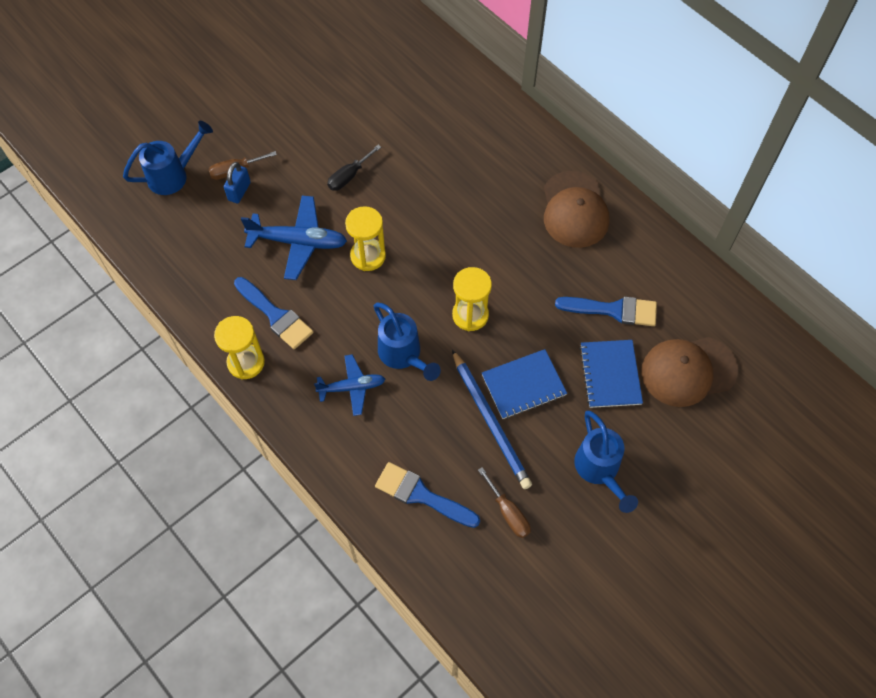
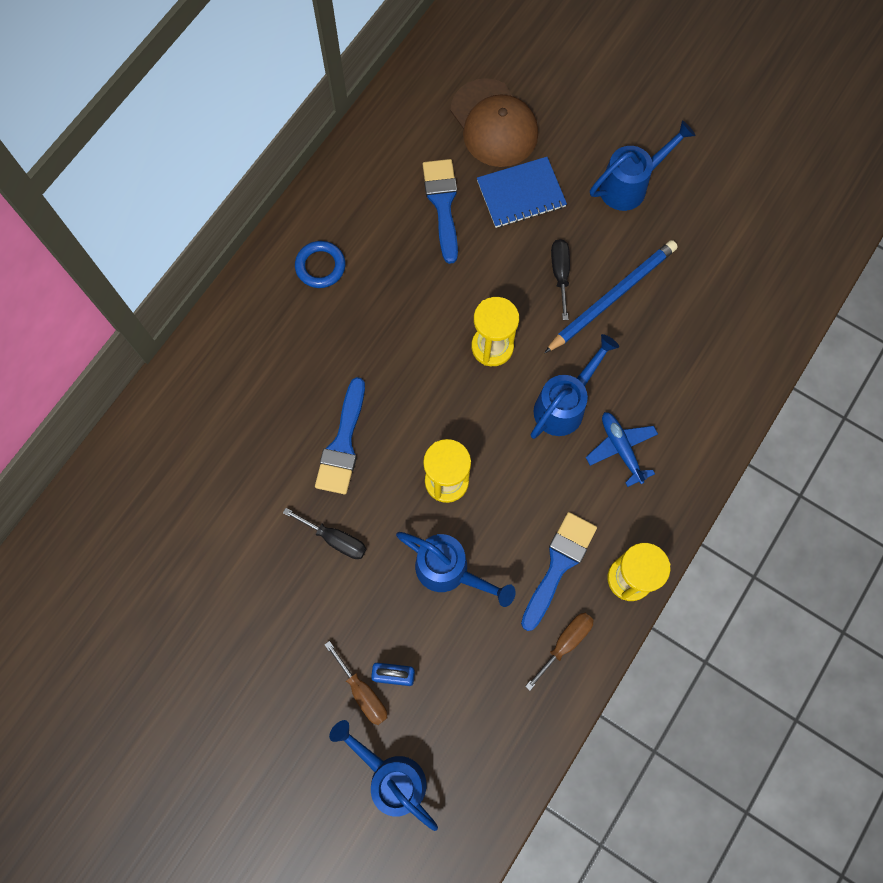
camera: 105 degrees left, 10 degrees up
blue plane [241,196,347,280] -> blue watering can [396,532,516,607]
blue brush [375,462,480,528] -> blue brush moved to [315,377,365,495]
brown screwdriver [478,467,531,538] -> brown screwdriver moved to [525,613,594,691]
blue notebook [482,349,567,419] -> black screwdriver [551,239,570,320]
brown cap [544,171,610,248] -> blue ring [295,241,345,288]

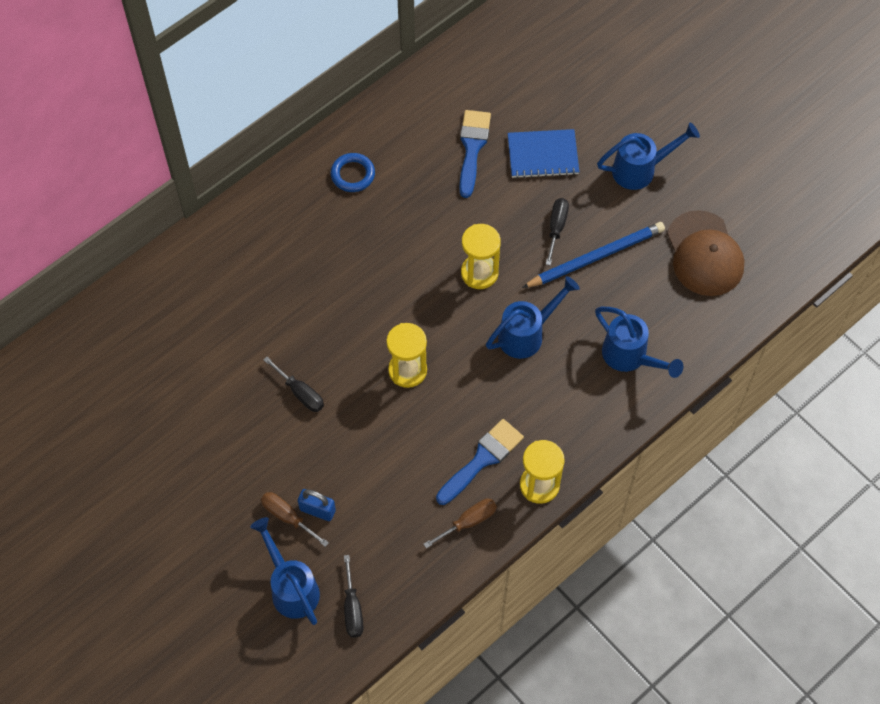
camera: 15 degrees right, 10 degrees down
blue brush [315,377,365,495] -> none
brown screwdriver [324,641,387,725] -> brown screwdriver turned 150 degrees clockwise [261,492,329,547]
blue watering can [396,532,516,607] -> blue watering can moved to [595,307,683,378]
brown cap [450,78,538,167] -> brown cap moved to [667,210,744,296]
blue plane [586,412,658,487] -> none
none -> black screwdriver [344,555,364,638]

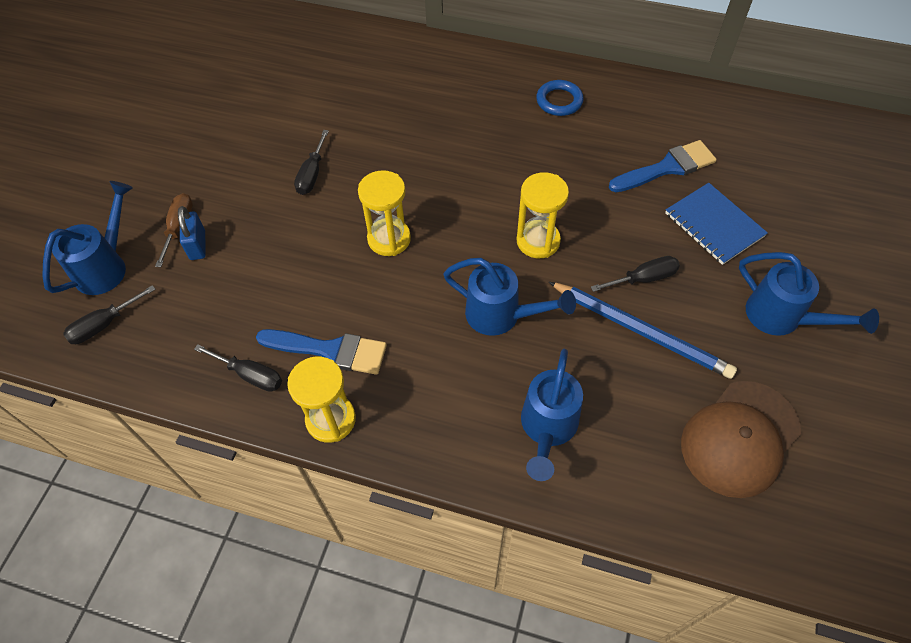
camera: 60 degrees right, 5 degrees down
brown screwdriver [424,499,497,548] -> black screwdriver [194,344,282,392]

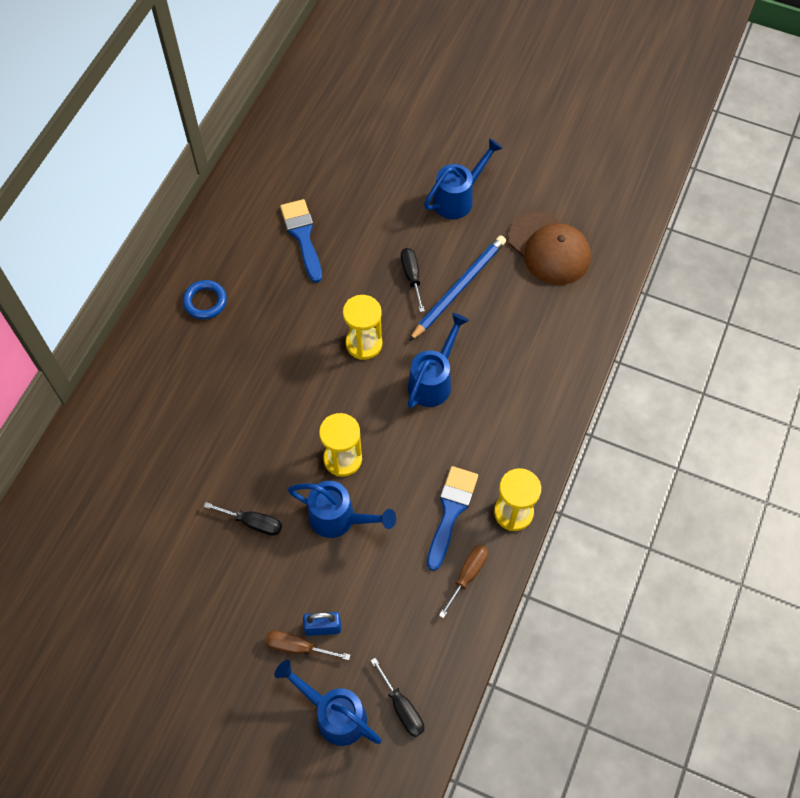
camera: 85 degrees left, 5 degrees up
black screwdriver [194,344,282,392] -> brown screwdriver [439,545,488,618]
blue watering can [521,349,583,481] -> blue watering can moved to [287,481,396,538]
blue notebook [665,183,768,265] -> none

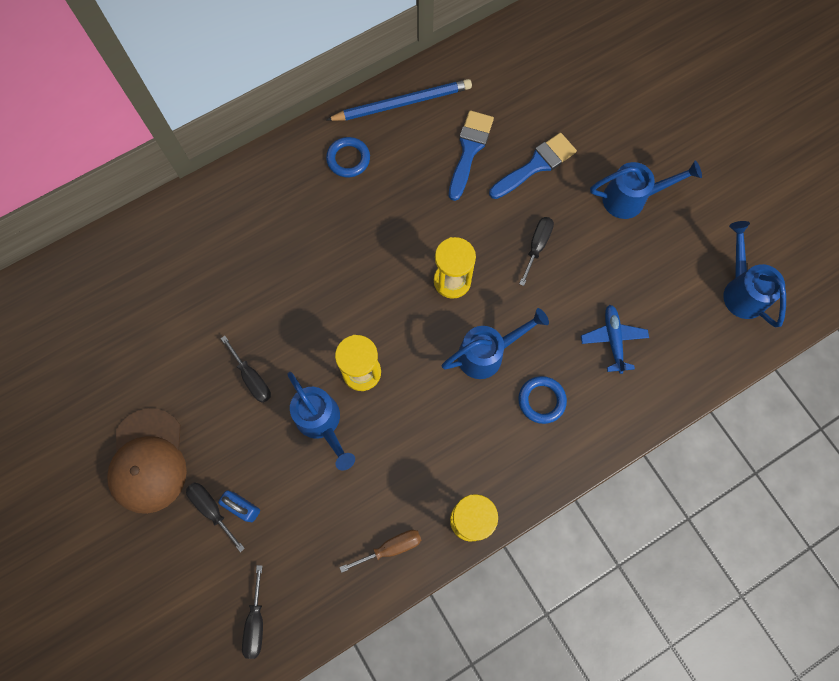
camera: 35 degrees right, 10 degrees up
brown screwdriver [265,631,350,660] -> black screwdriver [186,482,245,552]
blue watering can [274,660,382,746] -> blue watering can moved to [723,221,786,327]
blue pencil [409,235,506,341] -> blue pencil moved to [326,79,472,121]
blue brush [427,466,478,571] -> blue brush moved to [489,133,577,199]
brown cap [508,212,591,285] -> brown cap moved to [107,408,187,514]
none -> blue ring [518,376,567,424]
none -> blue plane [581,305,649,374]

